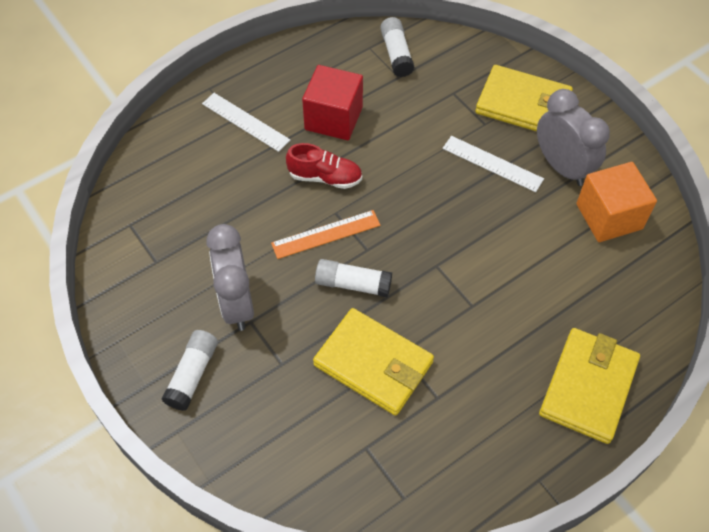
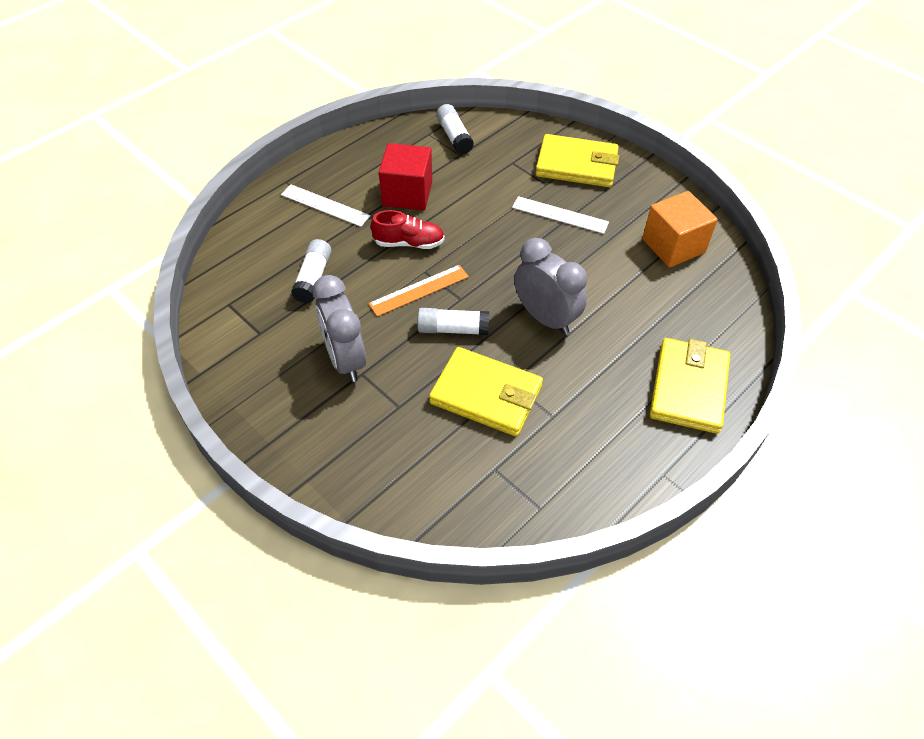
camera: 10 degrees left, 5 degrees down
white glue stick [162,330,218,411] -> white glue stick moved to [291,239,332,303]
grey clock [537,89,610,186] -> grey clock moved to [514,238,587,335]

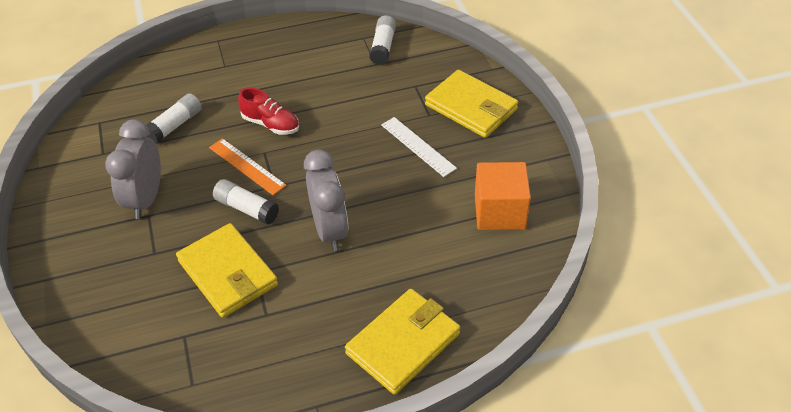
camera: 30 degrees right, 5 degrees down
white ruler [281,185,370,227] -> none
orange ruler [369,265,469,317] -> orange ruler turned 45 degrees clockwise [209,138,286,195]
red cube [379,143,432,210] -> none

